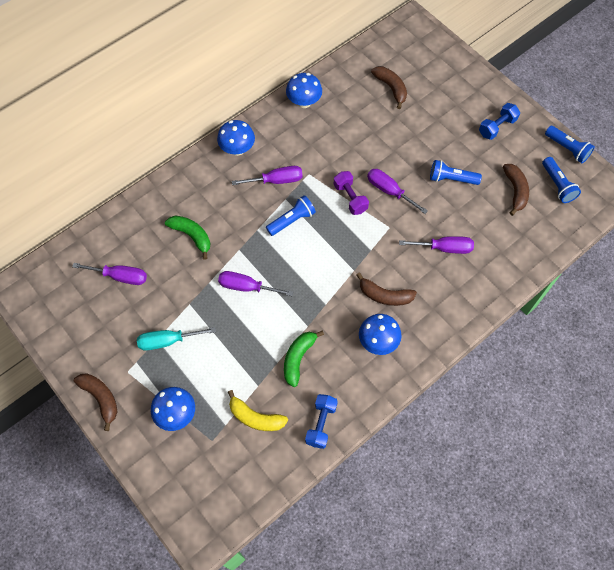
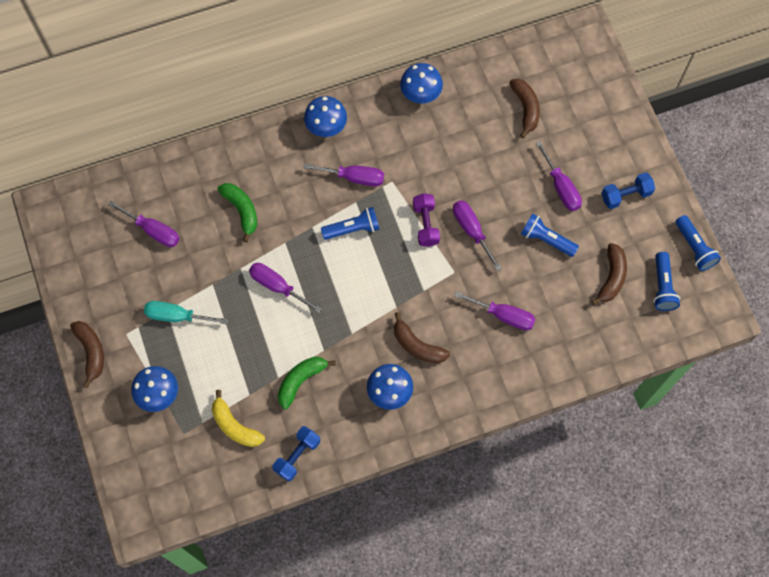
camera: 20 degrees right, 5 degrees up
none -> purple screwdriver [536,141,582,211]

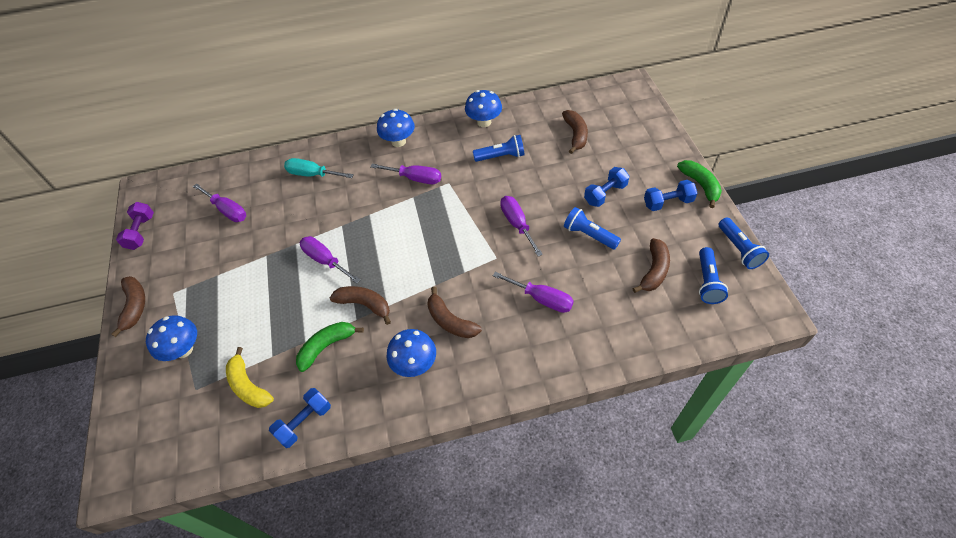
camera: 10 degrees right, 15 degrees down
turquoise screwdriver [144,301,228,324] -> turquoise screwdriver moved to [284,158,354,178]
green banana [217,183,257,242] -> green banana moved to [677,160,722,208]
blue flashlight [321,207,380,240] -> blue flashlight moved to [473,135,524,162]
purple dumbbell [413,194,440,247] -> purple dumbbell moved to [116,202,154,250]
purple screwdriver [536,141,582,211] -> blue dumbbell [584,167,630,207]
none -> brown banana [330,286,391,325]

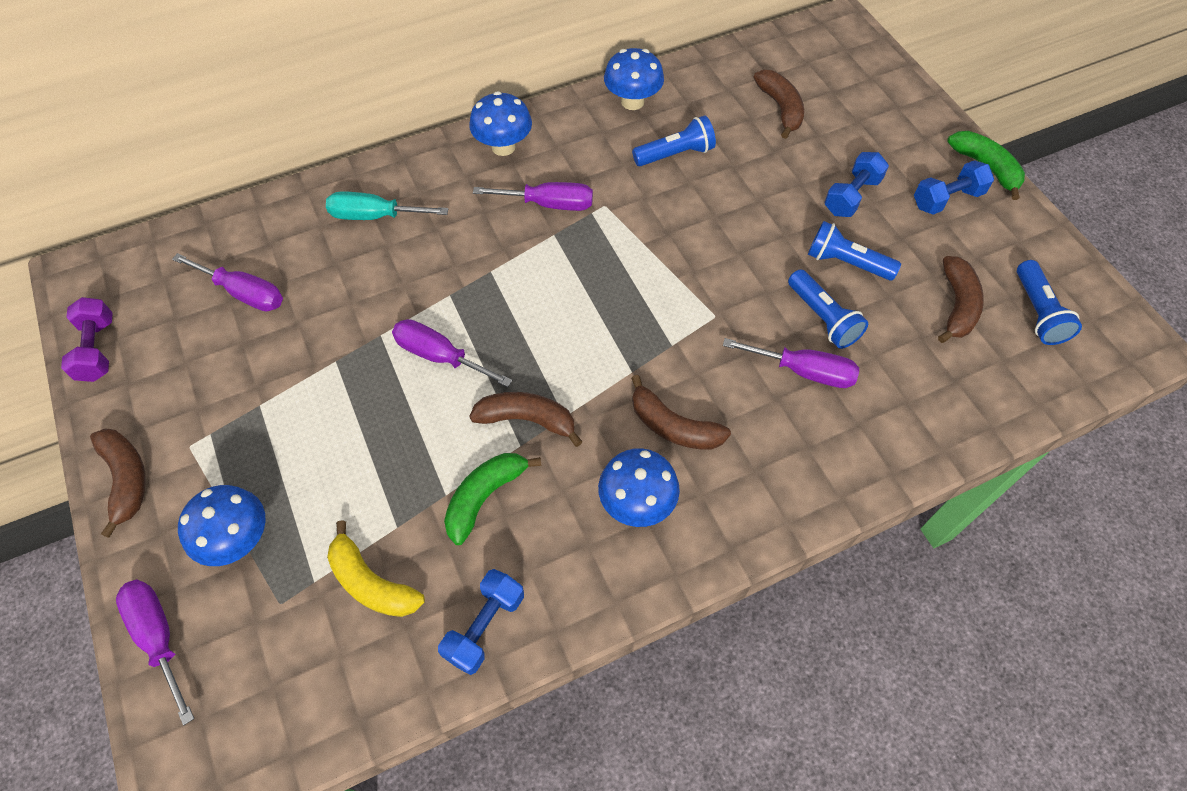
camera: 15 degrees left, 5 degrees up
purple screwdriver [500,196,543,257] -> purple screwdriver moved to [116,579,194,725]
blue flashlight [718,218,769,269] -> blue flashlight moved to [788,269,868,349]

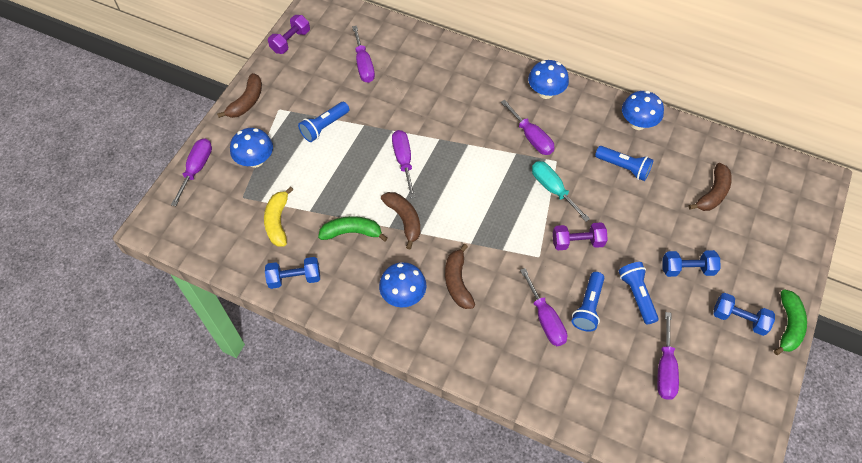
camera: 50 degrees right, 0 degrees up
turquoise screwdriver [326,192,448,220] -> turquoise screwdriver moved to [532,161,590,222]
brown banana [938,256,984,343] -> purple screwdriver [657,312,679,400]
blue flashlight [1017,260,1082,345] -> blue flashlight moved to [298,102,349,142]
none -> purple dumbbell [553,222,608,250]

